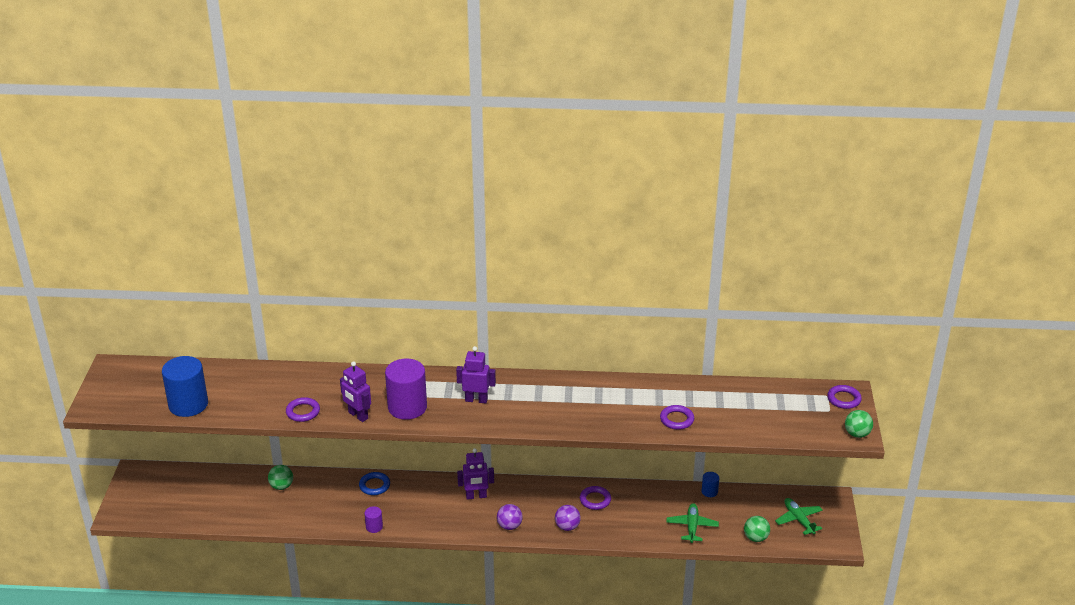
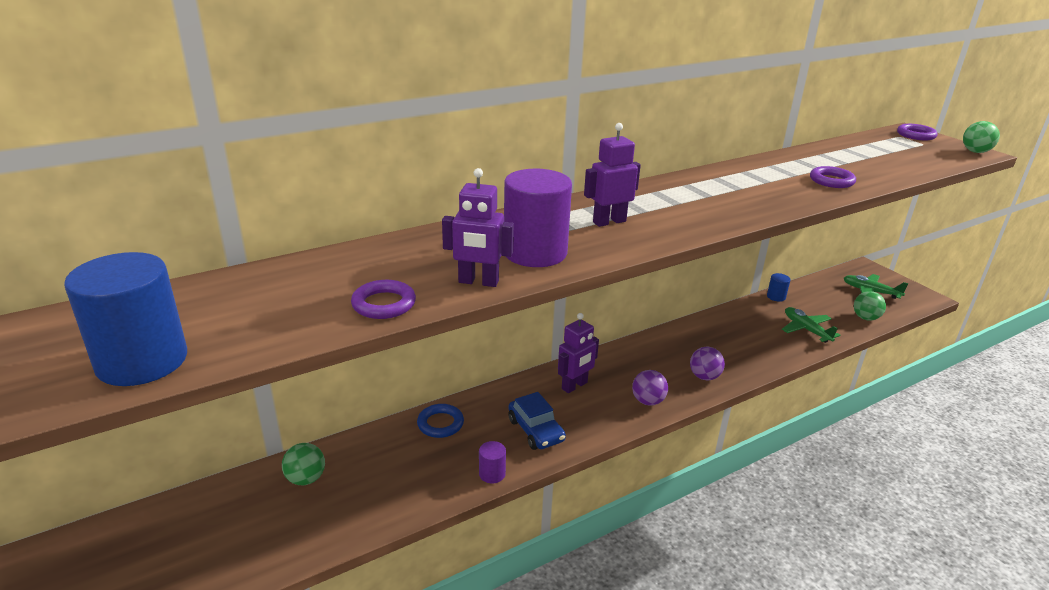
camera: 35 degrees left, 5 degrees down
purple ring [580,486,611,510] -> none
none -> blue car [508,392,566,450]

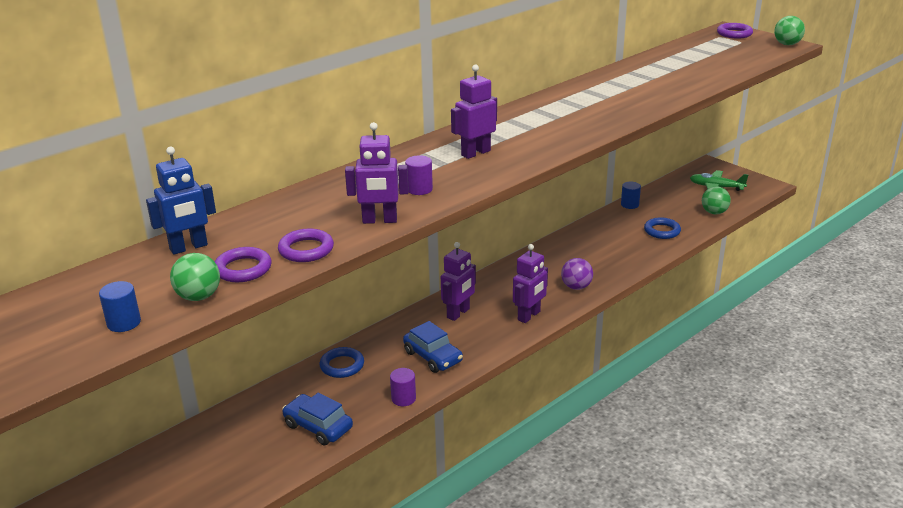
camera: 10 degrees left, 0 degrees up
blue cylinder [64,252,187,386] -> blue cylinder [99,281,141,332], size x0.46
green ball [282,443,325,485] -> green ball moved to [170,253,220,301]
purple cylinder [504,168,572,267] -> purple cylinder [405,155,433,195], size x0.46
purple ball [632,370,668,406] -> purple robot [513,244,548,323]
green plane [782,307,841,343] -> blue ring [644,217,681,239]
purple ring [810,166,856,188] -> purple ring moved to [215,247,272,282]
none -> blue robot [146,147,216,255]
none -> blue car [282,393,353,445]

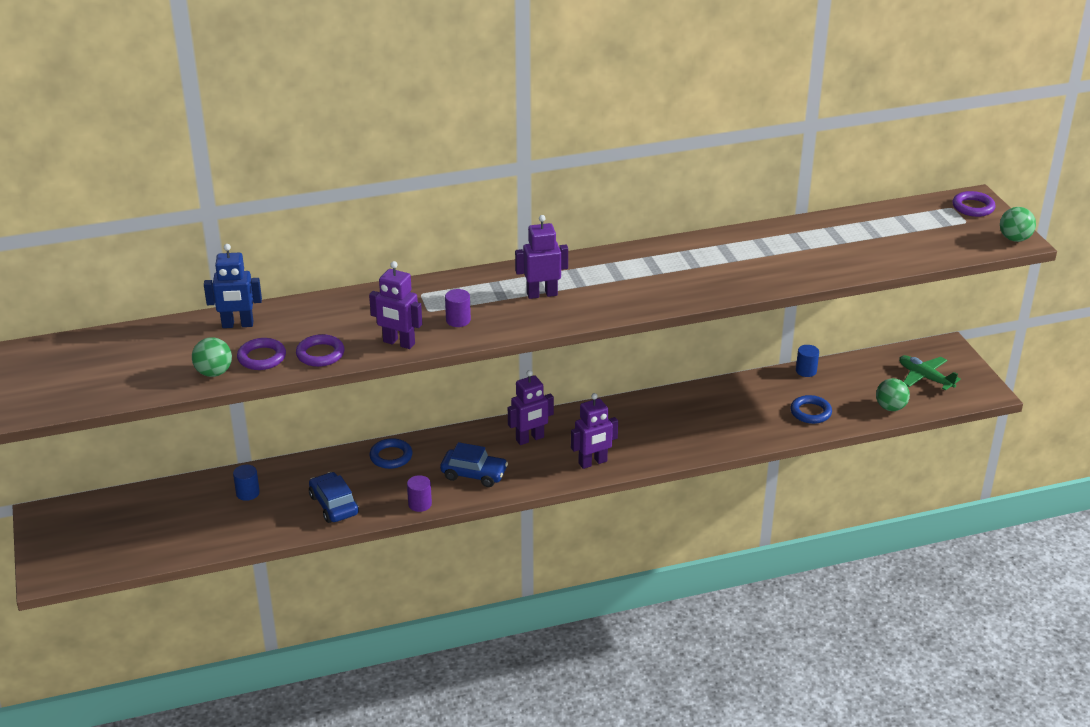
camera: 25 degrees right, 5 degrees up
blue cylinder [99,281,141,332] -> blue cylinder moved to [233,465,260,501]
blue car [403,321,463,373] -> blue car turned 60 degrees counterclockwise [440,442,508,487]
purple ball [561,258,593,290] -> none

